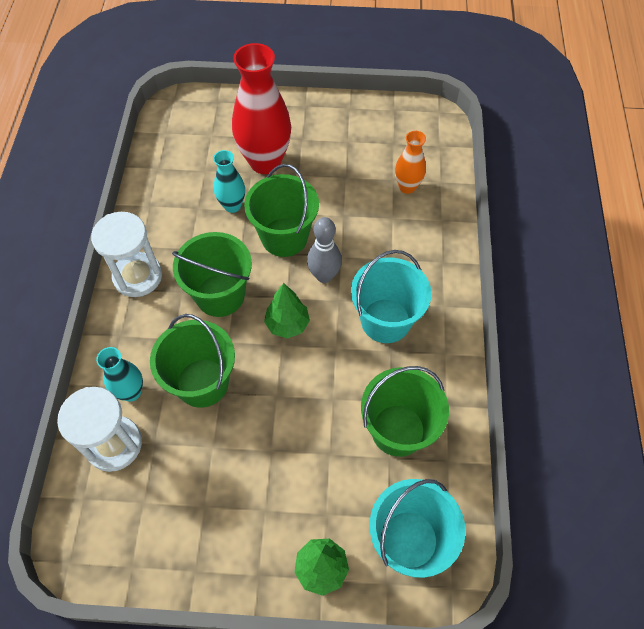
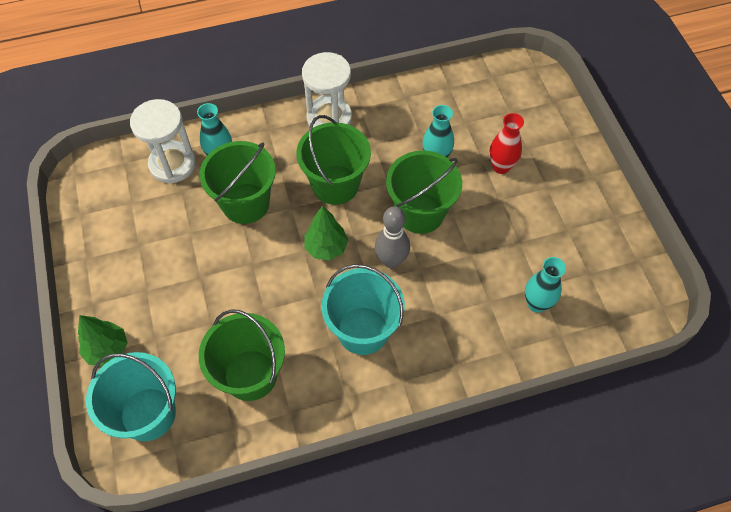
camera: 70 degrees right, 0 degrees up
red vase [232,43,291,174] -> red vase [489,113,524,174], size x0.52
orange vase [395,131,426,194] -> turquoise vase [525,257,566,313]

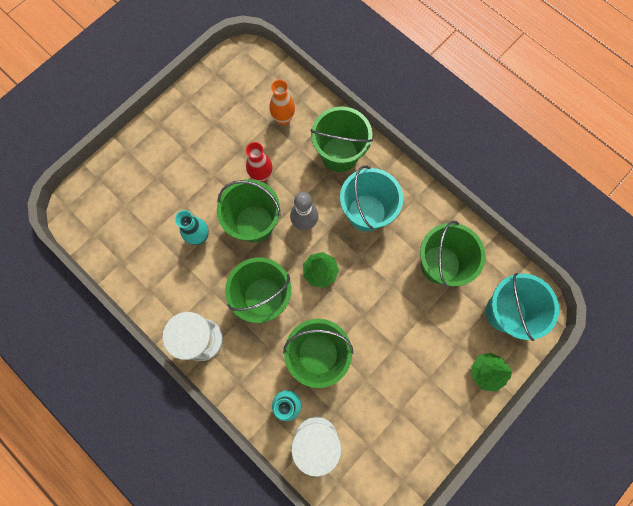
camera: 120 degrees left, 15 degrees up
red vase [489,113,524,174] -> red vase moved to [246,142,273,182]
turquoise vase [525,257,566,313] -> orange vase [269,79,295,125]
none -> green bucket [311,106,373,172]

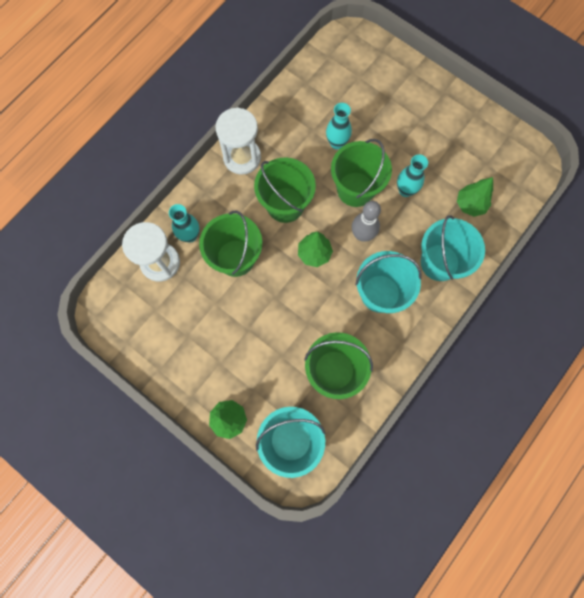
camera: 85 degrees right, 0 degrees up
red vase [246,142,273,182] -> turquoise vase [397,154,428,197]
orange vase [269,79,295,125] -> green tree [457,177,493,217]
green bucket [311,106,373,172] -> turquoise bucket [421,215,485,281]

